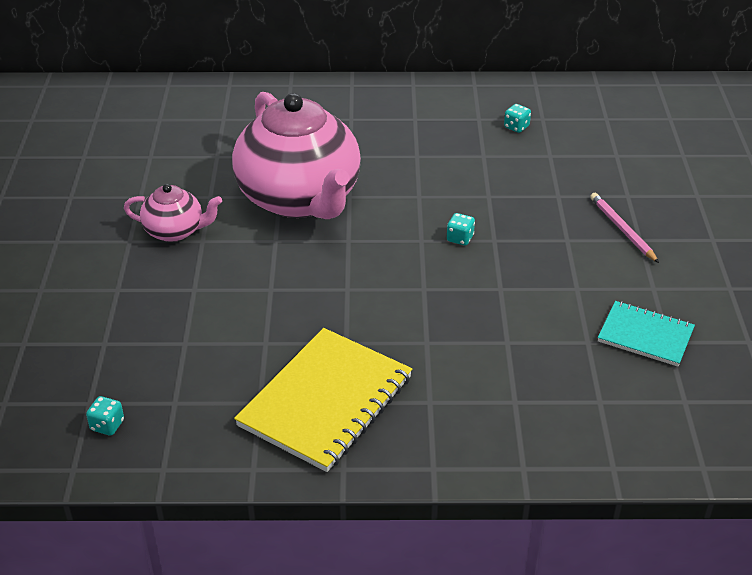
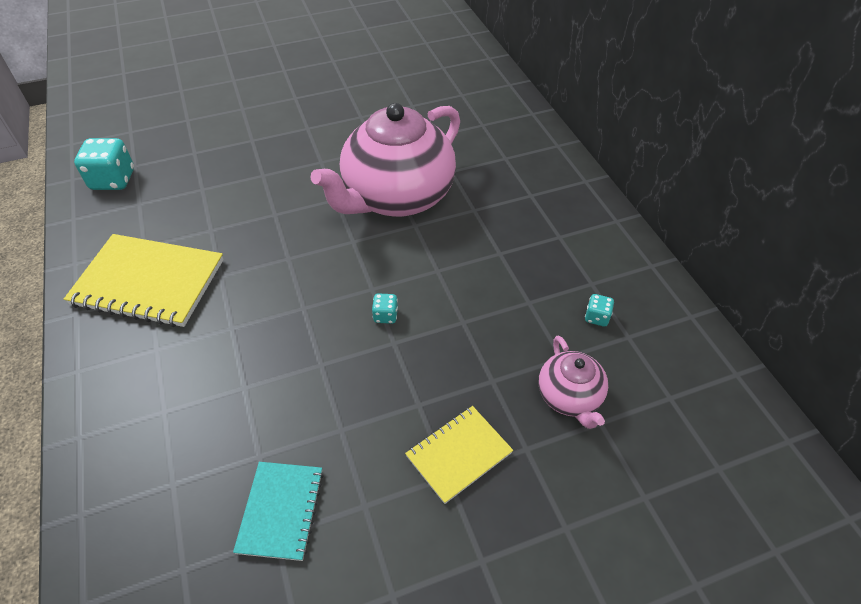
camera: 70 degrees right, 10 degrees up
turquoise dice [86,396,124,436] -> turquoise dice [74,138,134,190], size x2.03
pink teapot [124,184,222,242] -> pink teapot moved to [539,336,608,429]
pink pencil [590,193,659,263] -> yellow notebook [405,406,513,504]

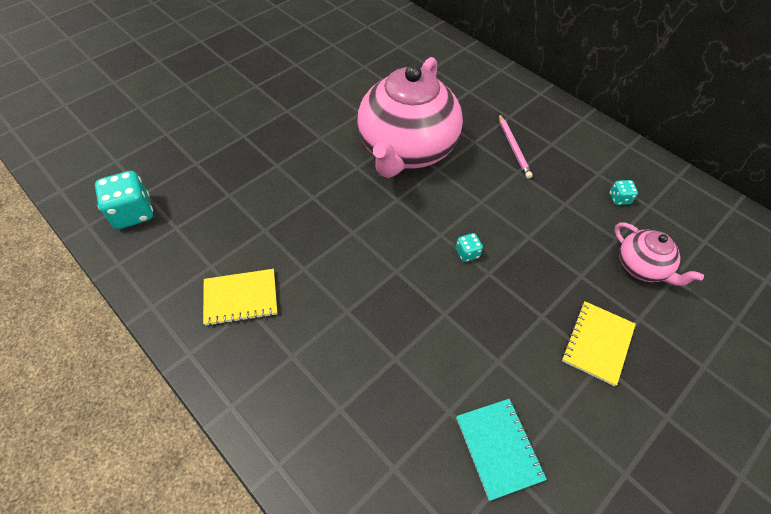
camera: 25 degrees left, 5 degrees up
yellow notebook [64,234,224,327] -> yellow notebook [203,269,277,326], size x0.58
none -> pink pencil [499,114,533,179]

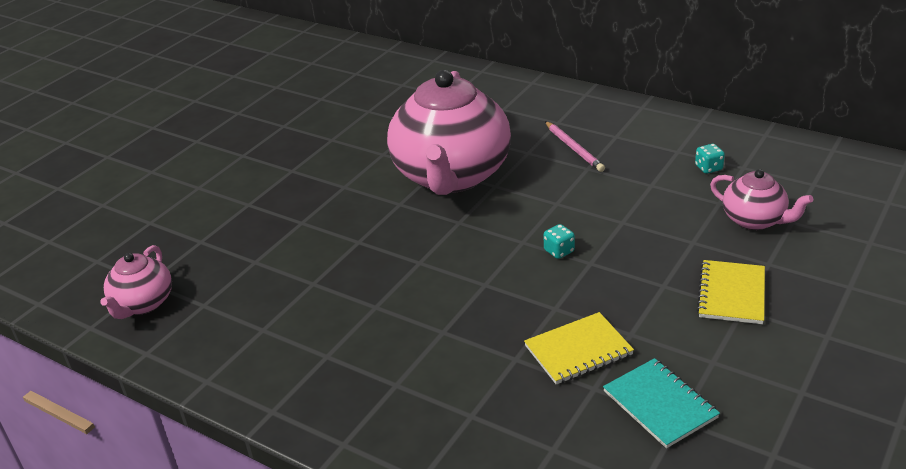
camera: 10 degrees left, 20 degrees down
turquoise dice [95,171,153,229] -> pink teapot [100,245,172,319]
yellow notebook [203,269,277,326] -> yellow notebook moved to [524,312,634,385]

